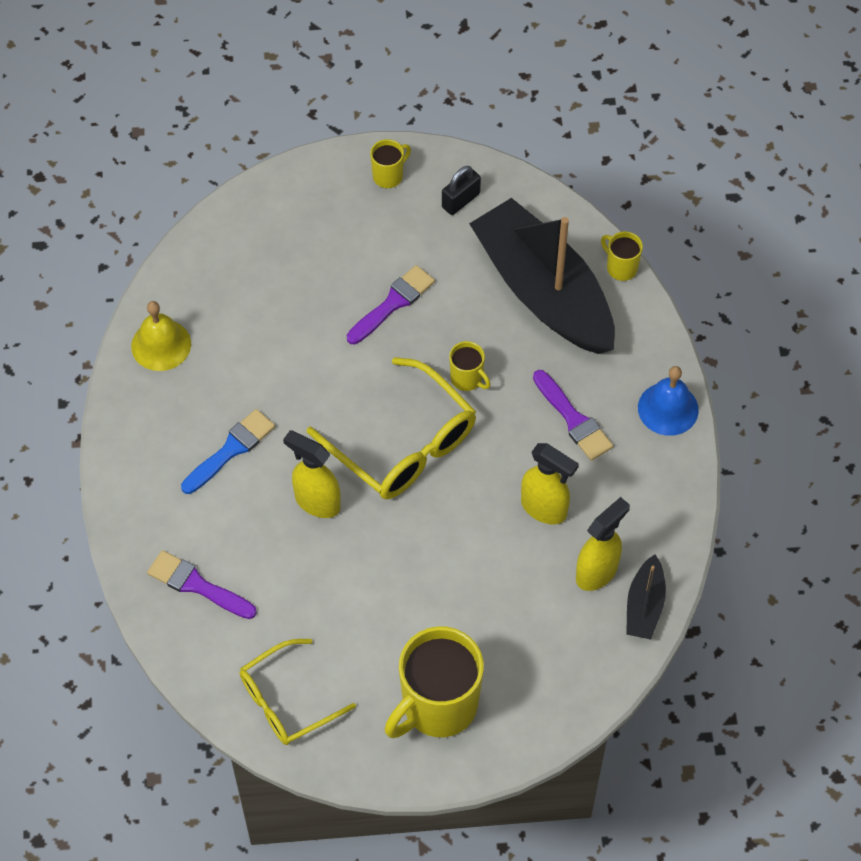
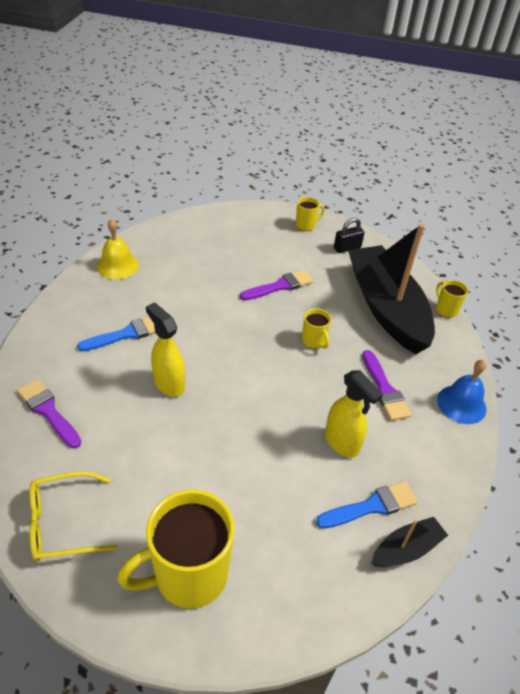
camera: 15 degrees right, 15 degrees down
yellow glasses [307,357,476,499] -> none
yellow spray bottle [576,497,630,591] -> blue brush [316,481,418,528]
black boat [626,555,666,640] -> black boat turned 150 degrees counterclockwise [371,517,448,567]

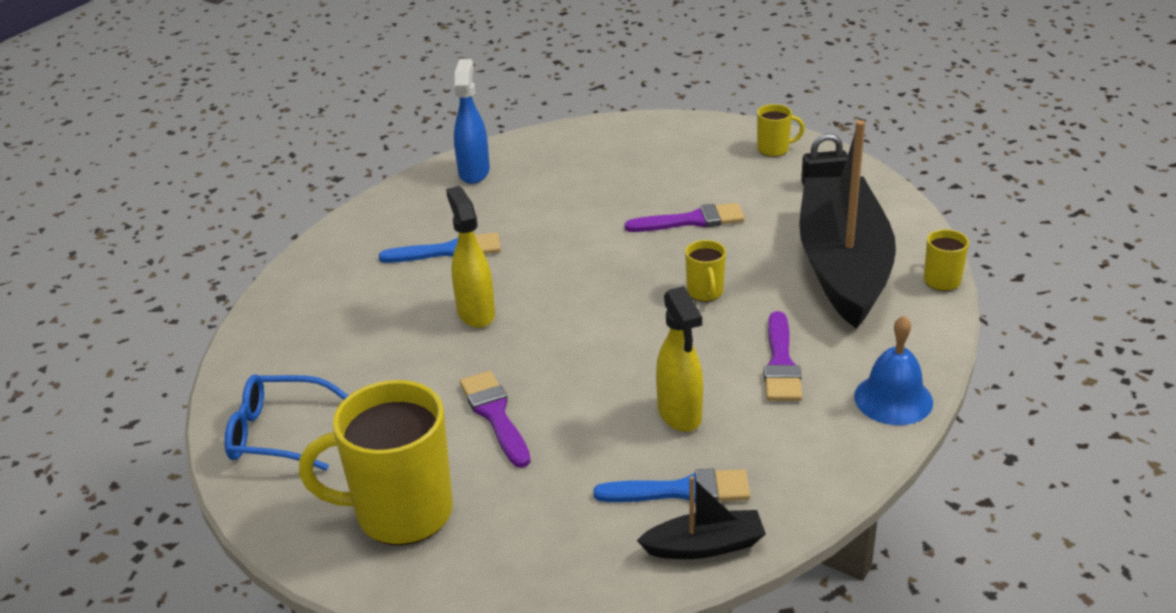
camera: 25 degrees right, 10 degrees down
purple brush [17,379,81,448] -> purple brush moved to [459,371,531,468]
yellow glasses [29,471,117,562] -> blue glasses [224,374,349,471]
yellow bell [97,219,139,279] -> blue spray bottle [454,59,490,184]

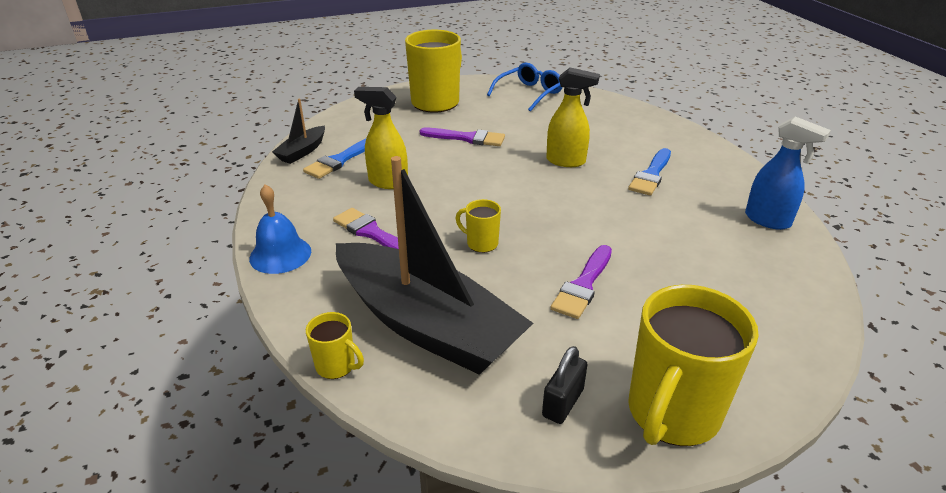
camera: 125 degrees right, 0 degrees up
yellow mug [757,104,805,157] -> yellow mug [628,285,759,446], size x2.17

